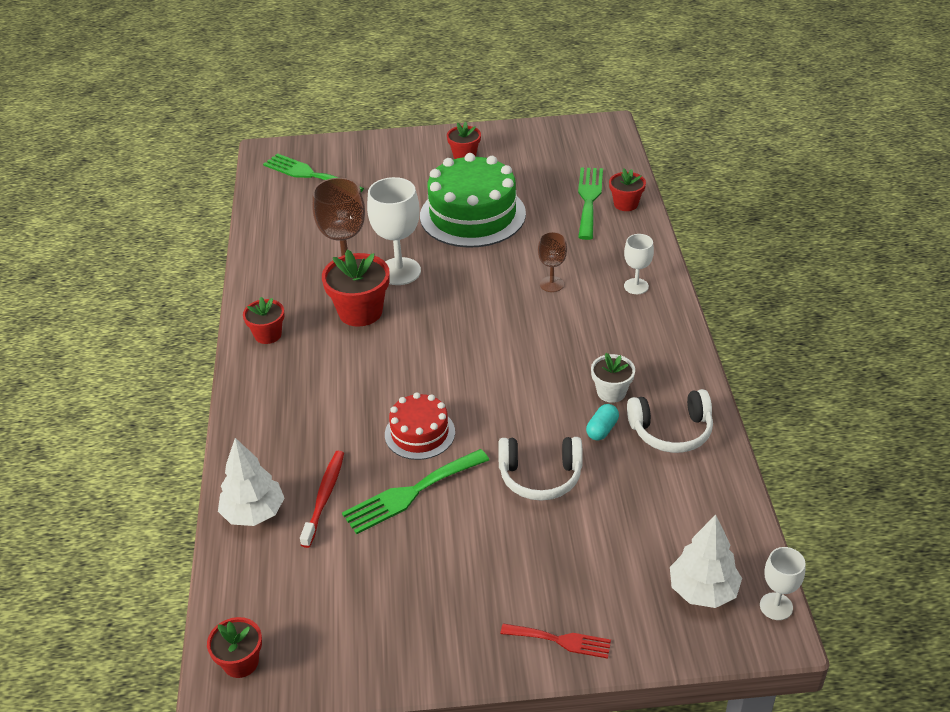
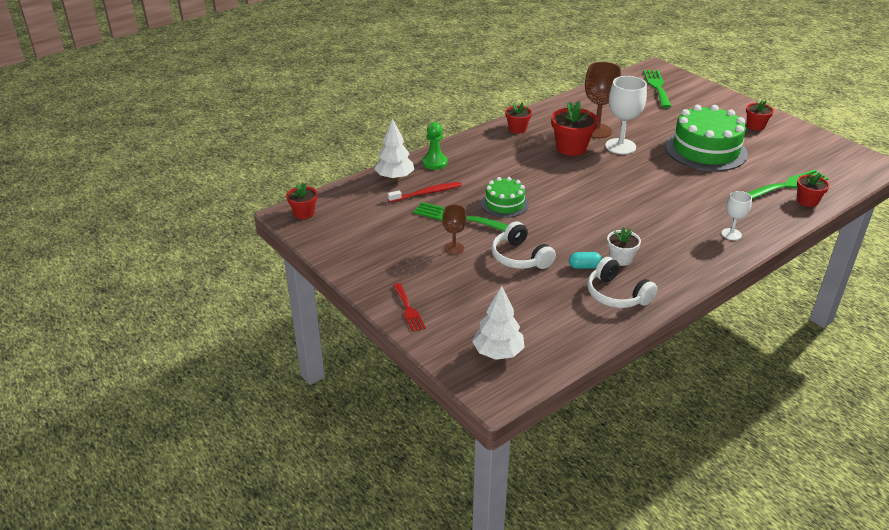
camera: 55 degrees right, 5 degrees down
red cake [385,392,455,460] -> green cake [481,177,529,218]
brown goblet [538,232,567,292] -> brown goblet moved to [442,205,466,255]
white goblet [760,547,805,620] -> none
none -> green pawn [422,122,448,170]

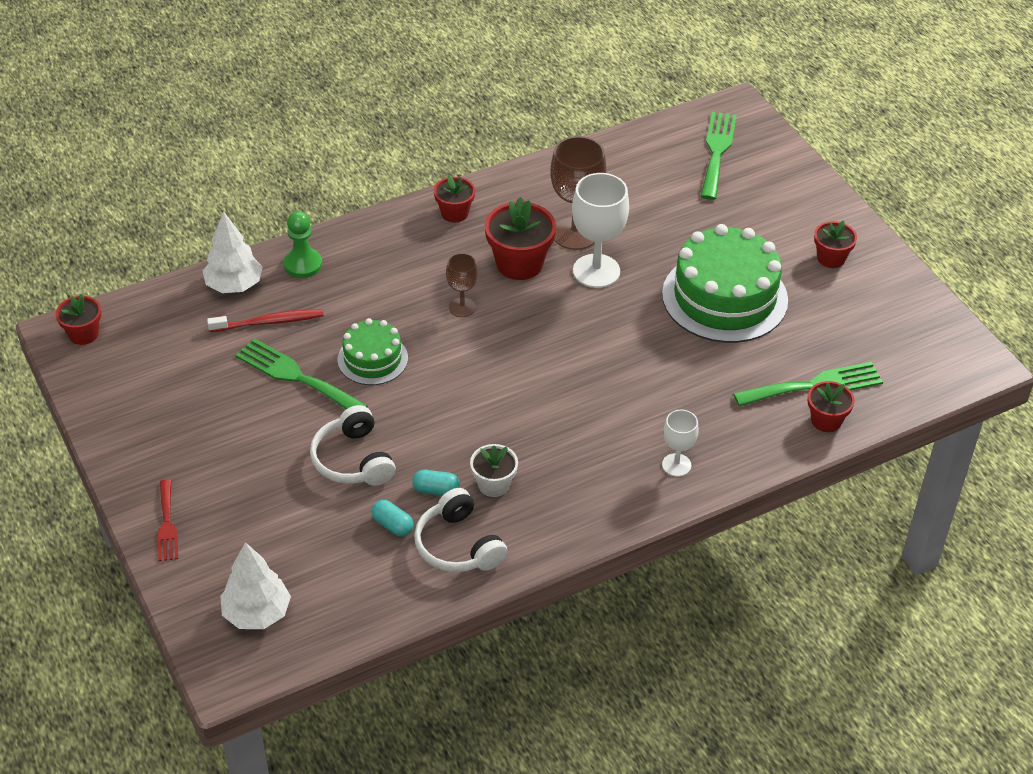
camera: 10 degrees right, 10 degrees up
brown goblet [442,205,466,255] -> brown goblet moved to [446,253,478,317]
none -> turquoise capsule [371,500,414,537]

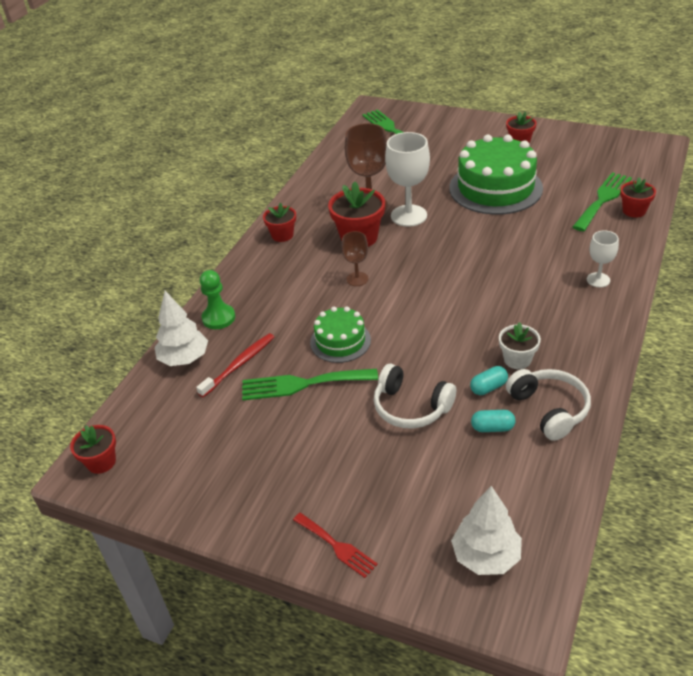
camera: 35 degrees left, 5 degrees down
white headphones [414,488,508,572] -> white headphones turned 135 degrees counterclockwise [506,369,591,441]

